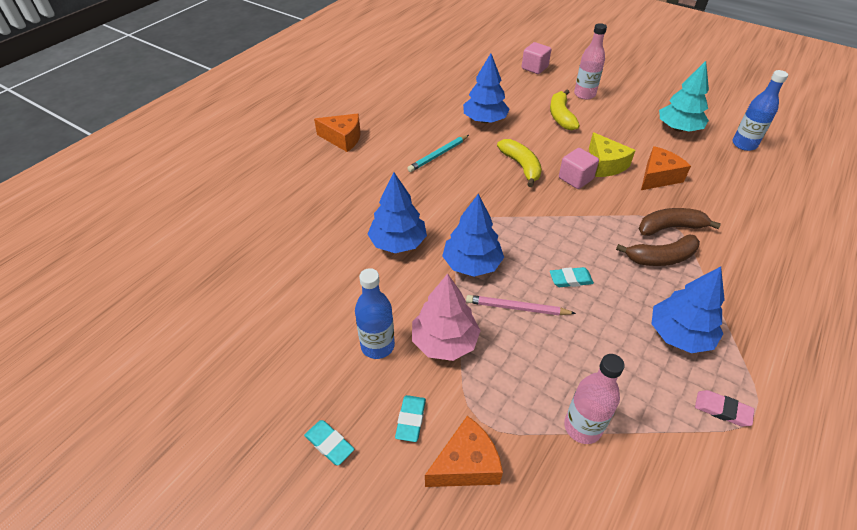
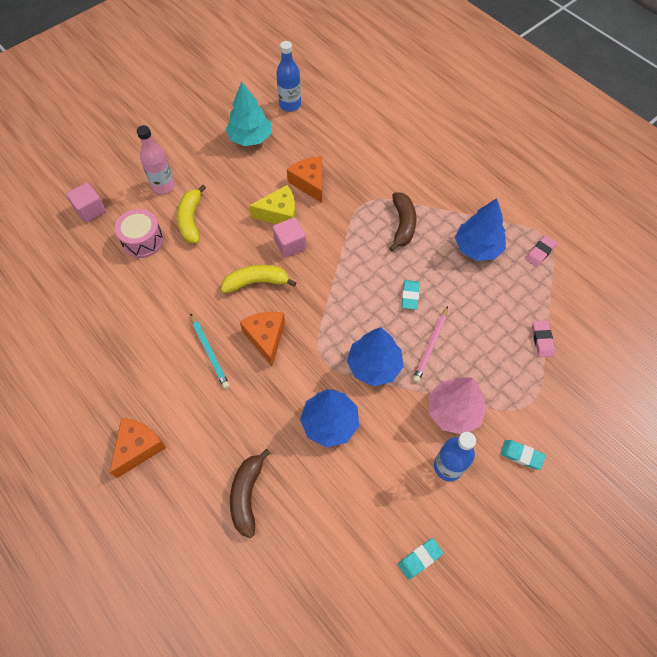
camera: 75 degrees left, 15 degrees up
turquoise eraser [304,420,354,466] -> turquoise eraser moved to [398,538,443,580]
orange cheese [425,416,503,487] -> orange cheese moved to [240,312,285,366]
blue tree [463,53,510,123] -> none
yellow banana [550,90,580,130] -> yellow banana turned 75 degrees clockwise [177,185,206,243]
pink bottle [564,354,625,444] -> pink eraser [532,320,555,357]
brown banana [638,208,721,236] -> brown banana moved to [230,449,270,538]
none -> pink drum [115,209,164,258]

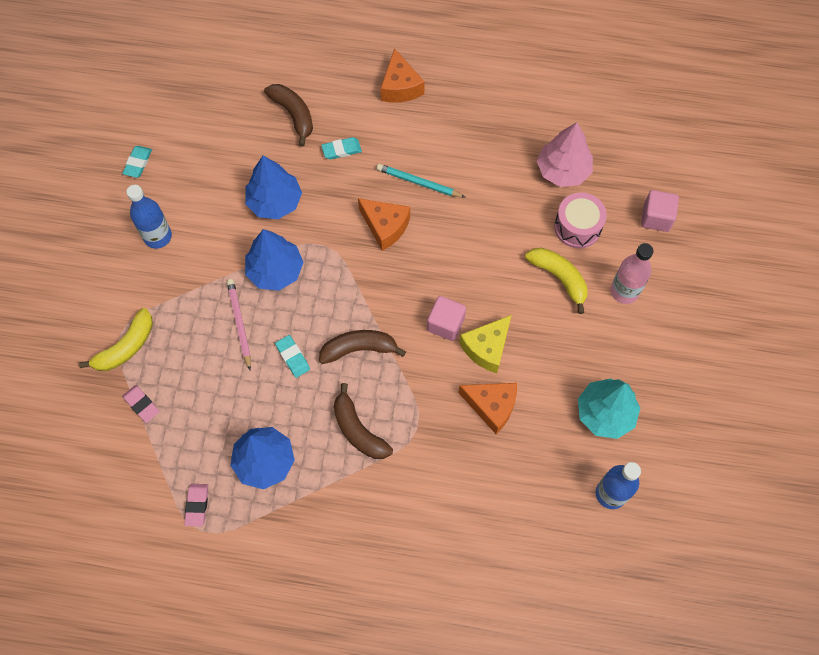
camera: 140 degrees right, 5 degrees up
yellow banana [221,265,297,293] -> yellow banana moved to [79,308,153,371]
pink tree [429,377,487,434] -> pink tree moved to [537,122,593,187]
turquoise eraser [500,440,546,470] -> turquoise eraser moved to [321,137,362,160]
none -> brown banana [319,330,406,364]

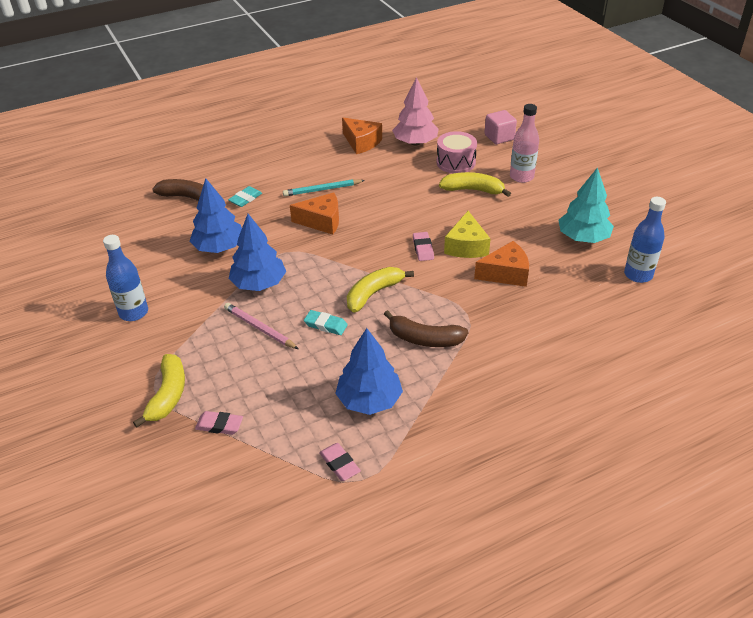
camera: 35 degrees left, 25 degrees down
turquoise eraser [122,146,152,178] -> none
brown banana [319,330,406,364] -> yellow banana [347,267,414,312]
orange cheese [380,48,425,102] -> orange cheese moved to [342,118,382,154]
pink cube [427,296,466,341] -> pink eraser [413,232,434,261]

